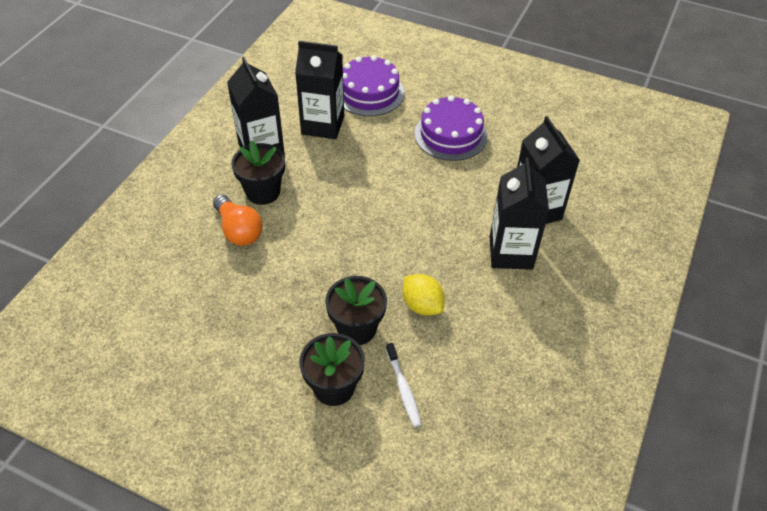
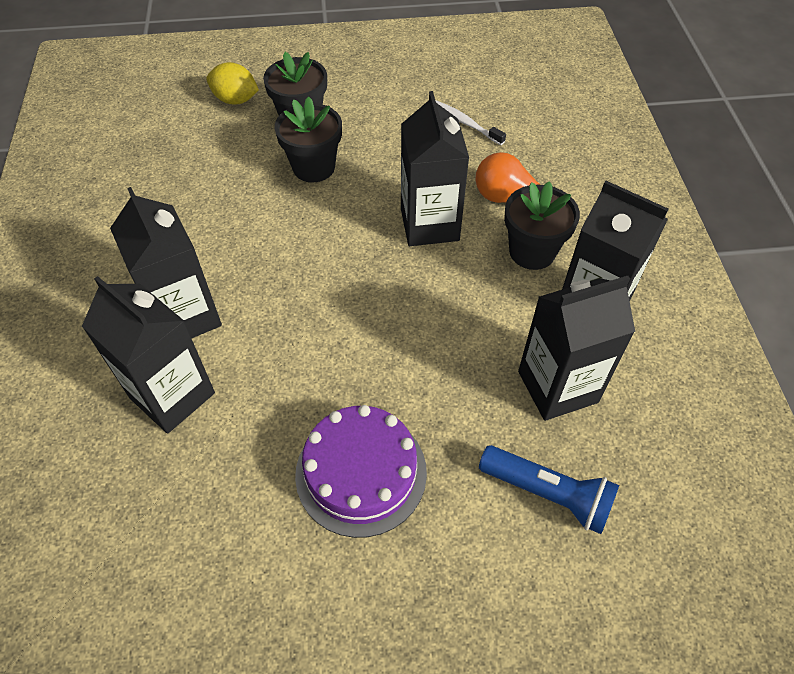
camera: 150 degrees right, 5 degrees up
purple cake [343,55,404,116] -> blue flashlight [479,445,619,534]
white toothbrush [386,343,421,427] -> white toothbrush moved to [435,100,506,145]
yellow lemon [403,274,445,316] -> yellow lemon moved to [206,62,259,105]
none -> black carton [401,91,469,246]

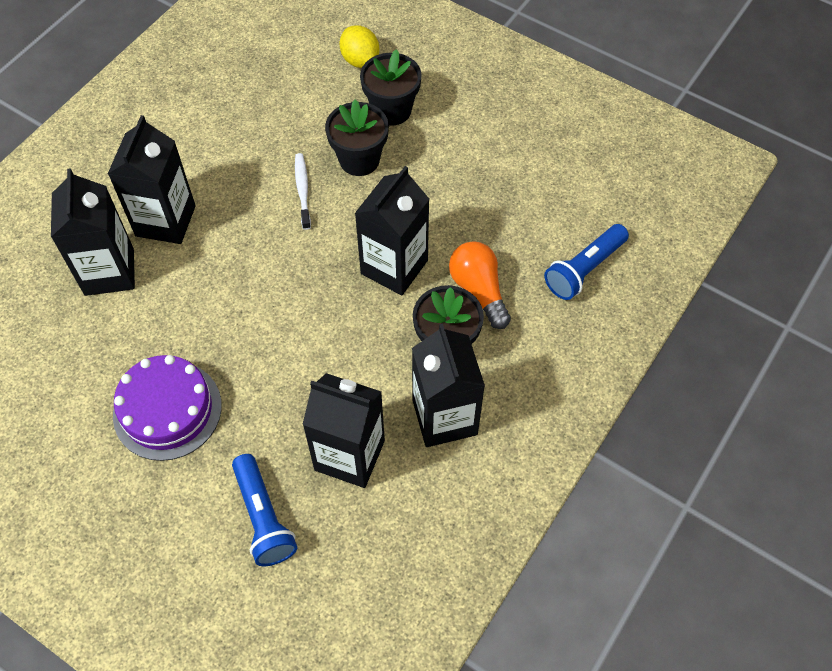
camera: 40 degrees right, 5 degrees up
white toothbrush [435,100,506,145] -> white toothbrush moved to [295,153,311,230]
none -> blue flashlight [544,224,629,300]

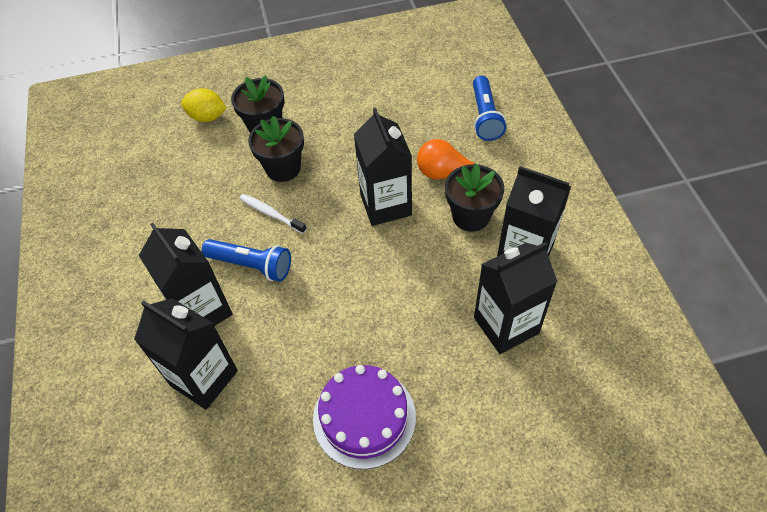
camera: 45 degrees left, 5 degrees down
blue flashlight [232,454,297,566] -> blue flashlight moved to [202,239,291,282]

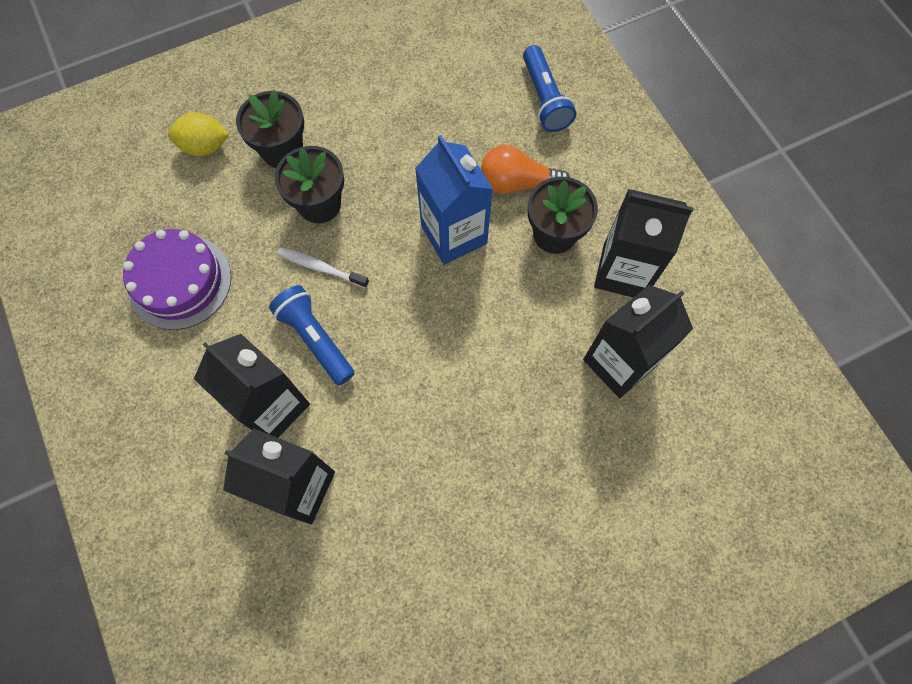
camera: 15 degrees left, 15 degrees up
blue flashlight [202,239,291,282] -> blue flashlight turned 135 degrees counterclockwise [269,285,355,385]
purple cake [313,365,416,469] -> purple cake moved to [123,229,231,330]
black carton [354,108,412,226] -> blue carton [415,135,493,265]

